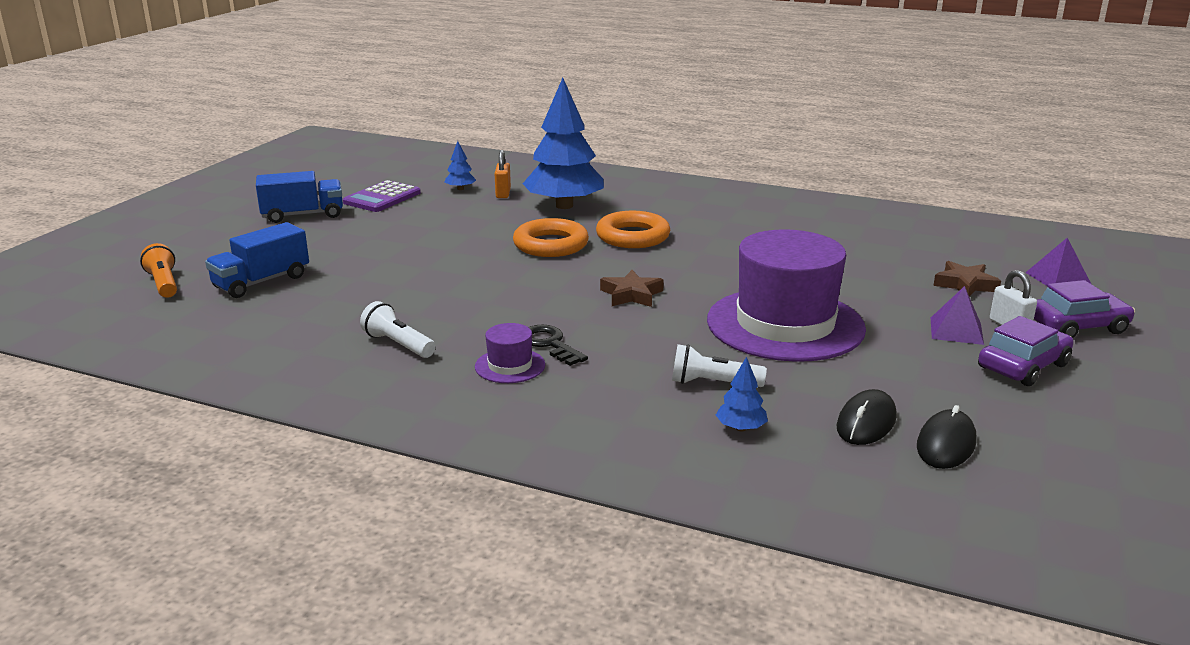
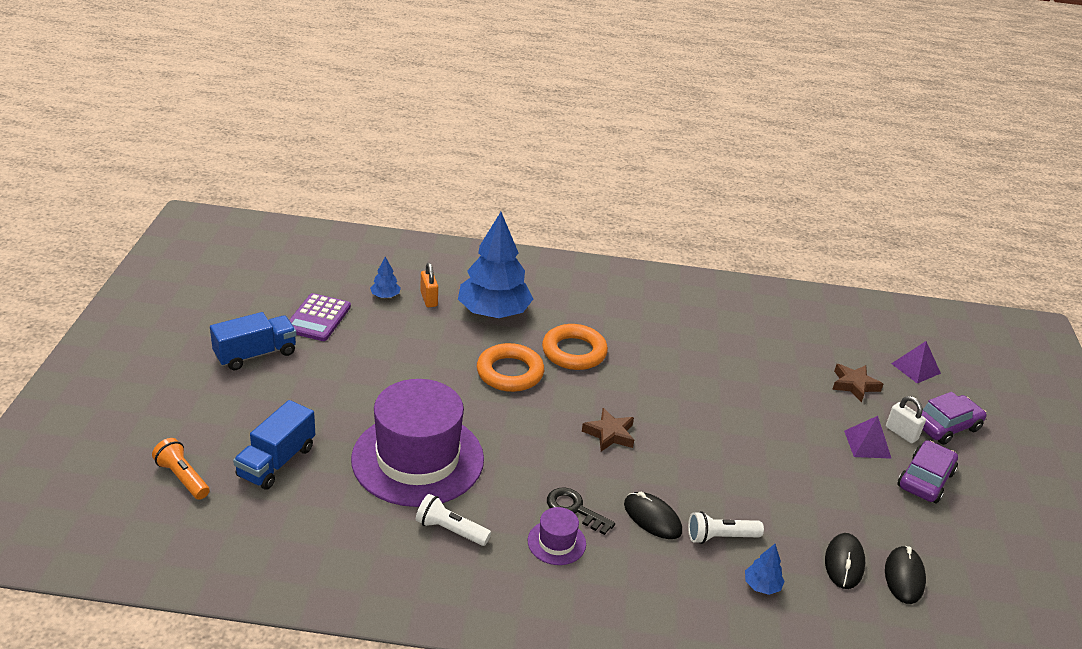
camera: 20 degrees left, 10 degrees up
purple hat [707,229,866,362] -> purple hat moved to [351,379,484,507]
none -> black mouse [624,492,682,539]

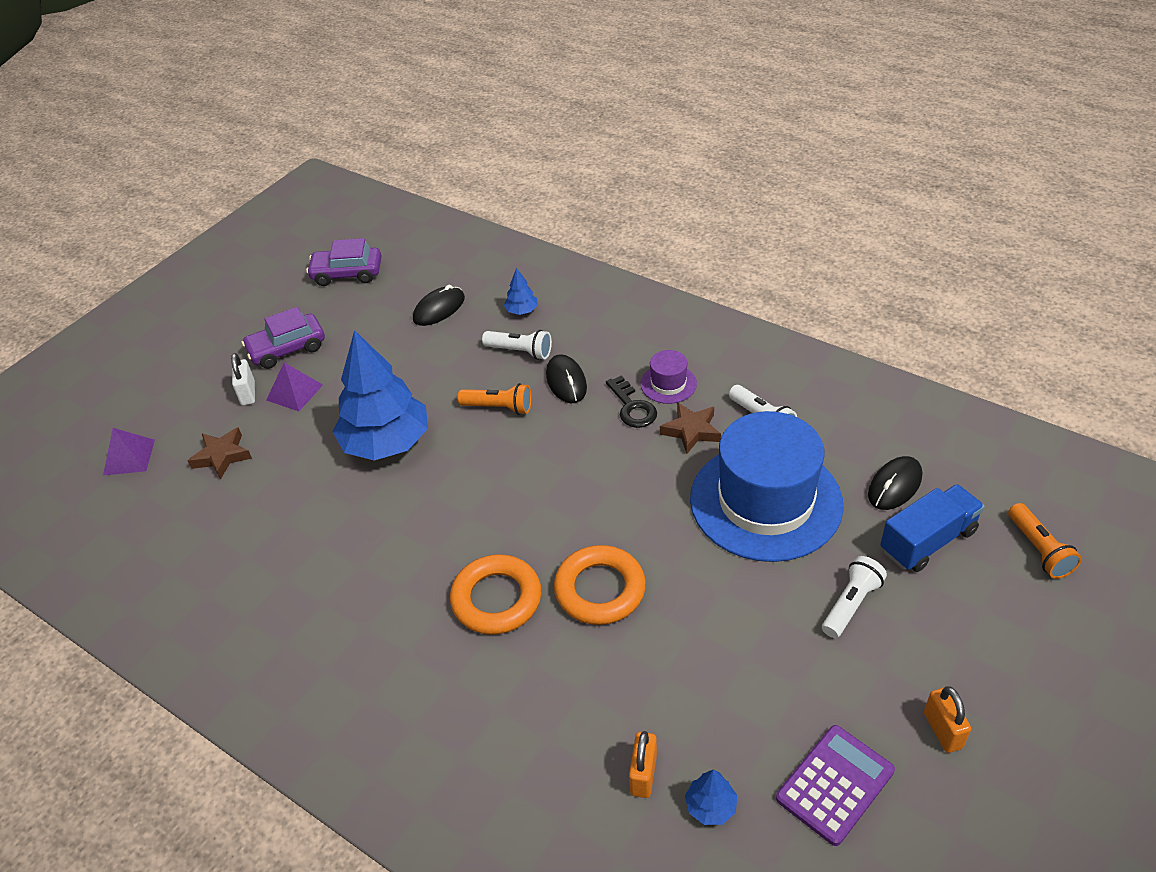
camera: 145 degrees left, 10 degrees up
blue truck [210,312,296,370] -> orange padlock [924,686,971,753]
purple hat [351,379,484,507] -> blue hat [690,411,844,562]
blue tree [458,212,533,318] -> blue tree moved to [333,330,428,460]
brown star [582,408,634,452] -> brown star moved to [660,402,721,454]
black mouse [885,546,926,604] -> black mouse moved to [868,456,922,510]
purple car [922,392,987,445] -> purple car moved to [306,238,382,286]
none -> orange flashlight [458,383,532,415]
none -> white flashlight [822,556,887,638]

